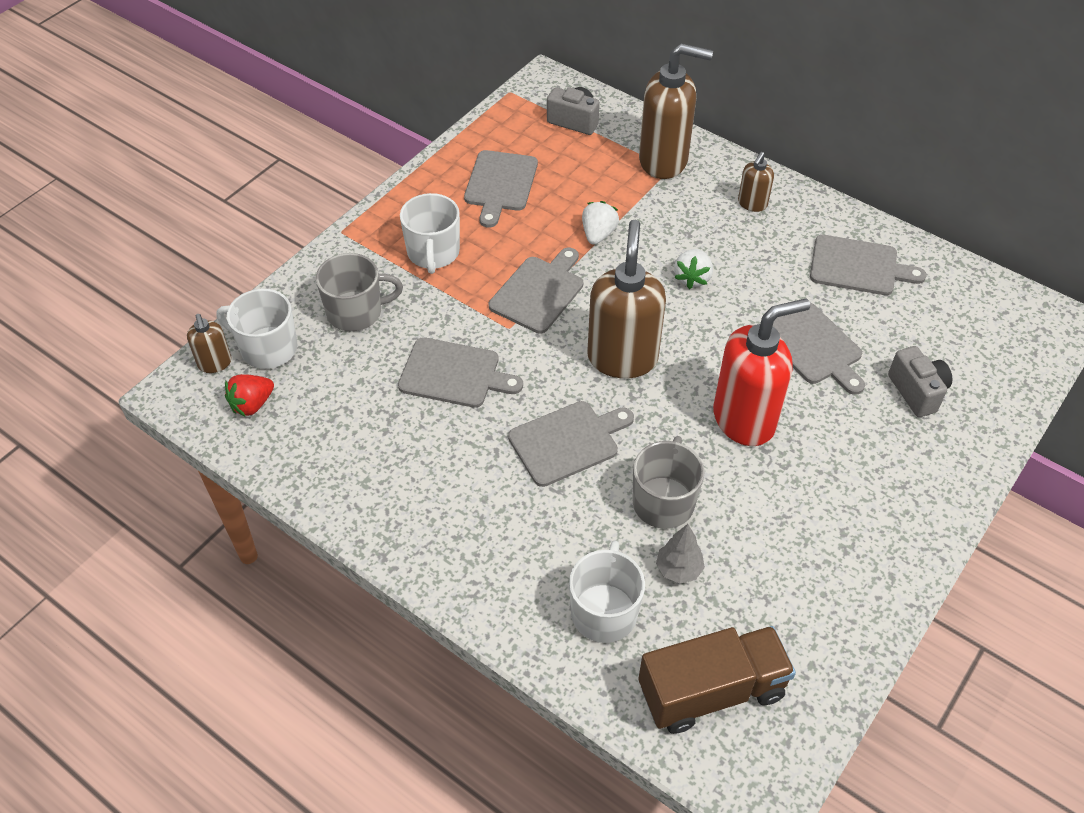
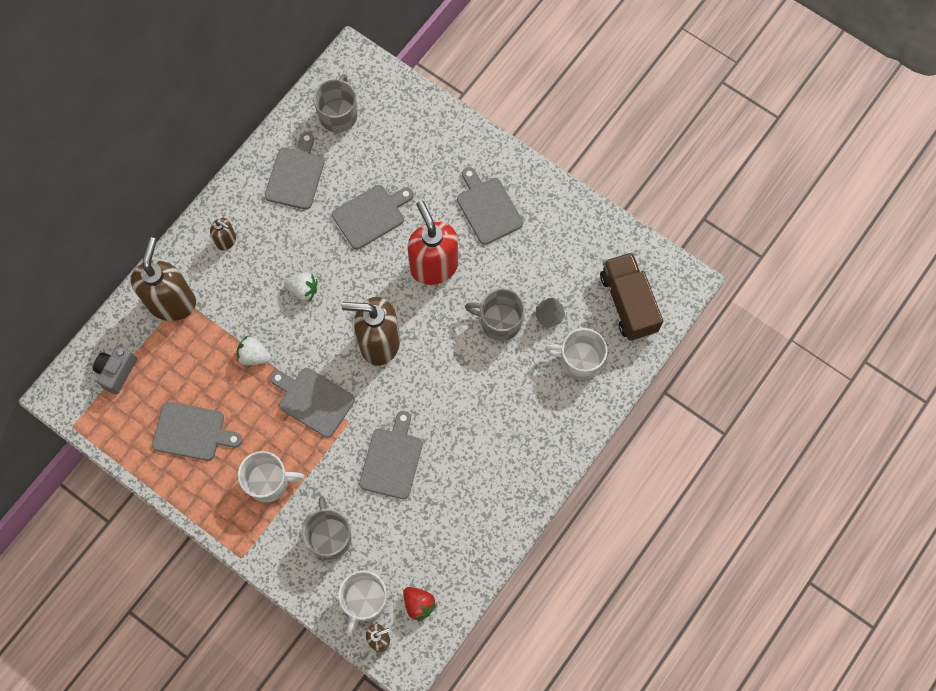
camera: 90 degrees left, 20 degrees up
grey cutting board [508,401,634,487] -> grey cutting board moved to [457,167,523,245]
grey camera [888,346,952,417] -> none
none -> grey mug [313,74,357,133]

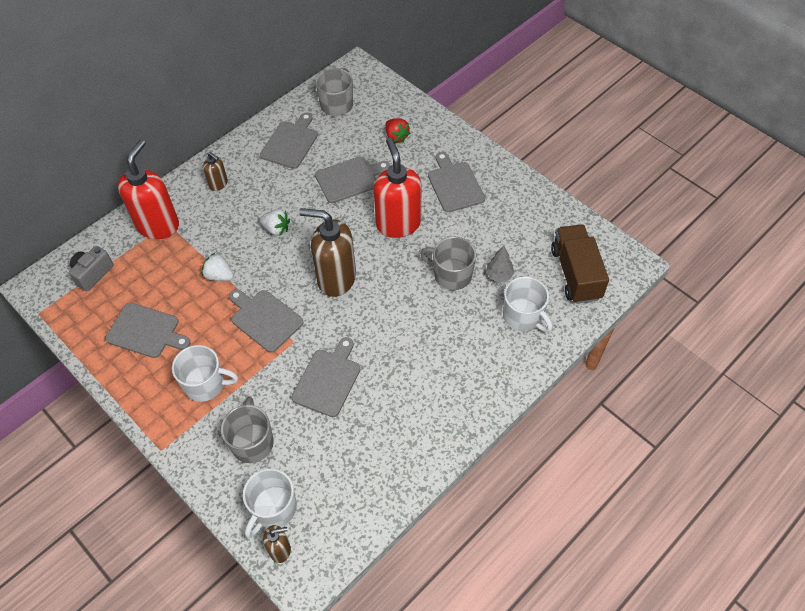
camera: 10 degrees right, 15 degrees down
brown soap dispenser [131,237,196,321] -> red soap dispenser [118,139,179,239]
red strawberry [403,587,437,622] -> red strawberry moved to [385,118,410,143]
white mug [545,328,608,380] -> white mug turned 150 degrees counterclockwise [503,276,553,332]

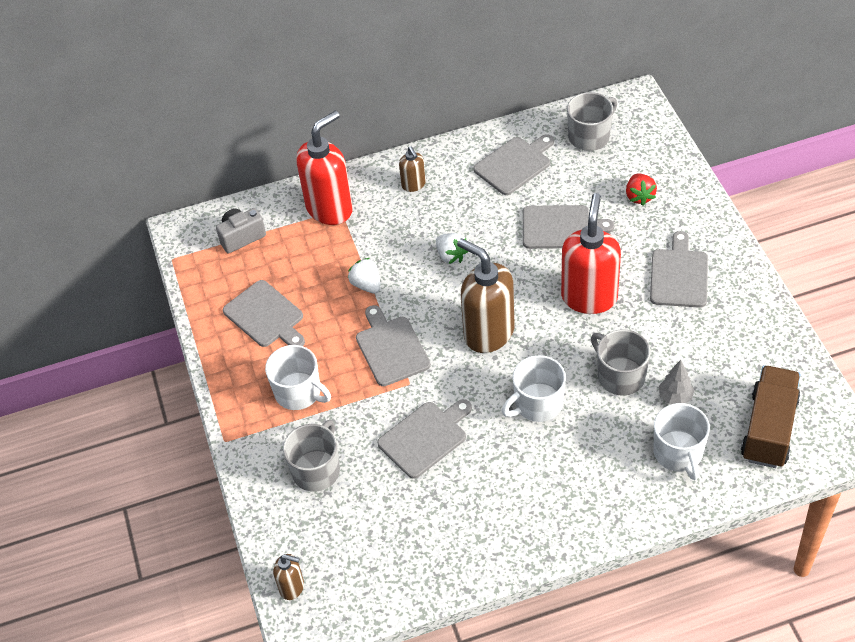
camera: 30 degrees right, 5 degrees down
white mug [243,468,297,538] -> white mug moved to [502,355,566,422]

